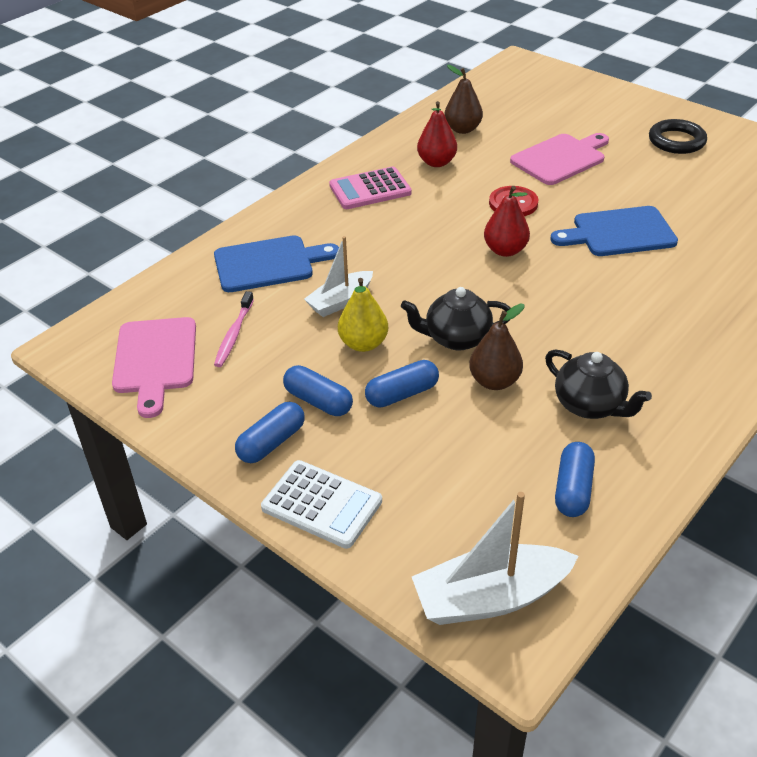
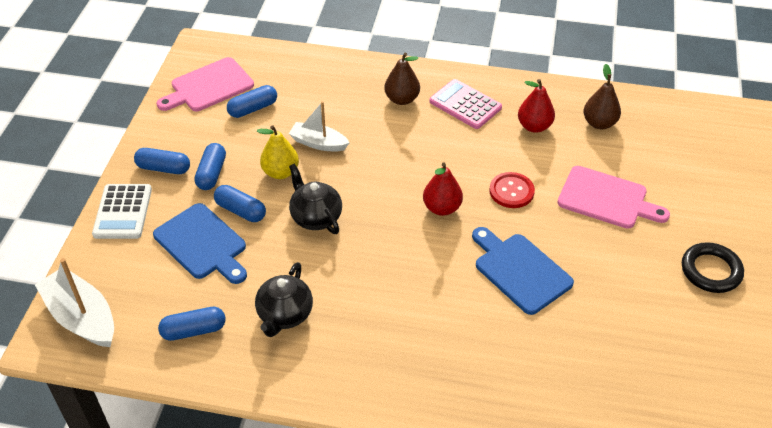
camera: 60 degrees right, 5 degrees up
blue cutting board [214,235,339,292] -> blue cutting board moved to [153,203,247,284]
pink toothbrush [214,291,254,367] -> blue capsule [227,85,277,118]
brown pear [469,304,525,390] -> brown pear moved to [384,53,420,105]

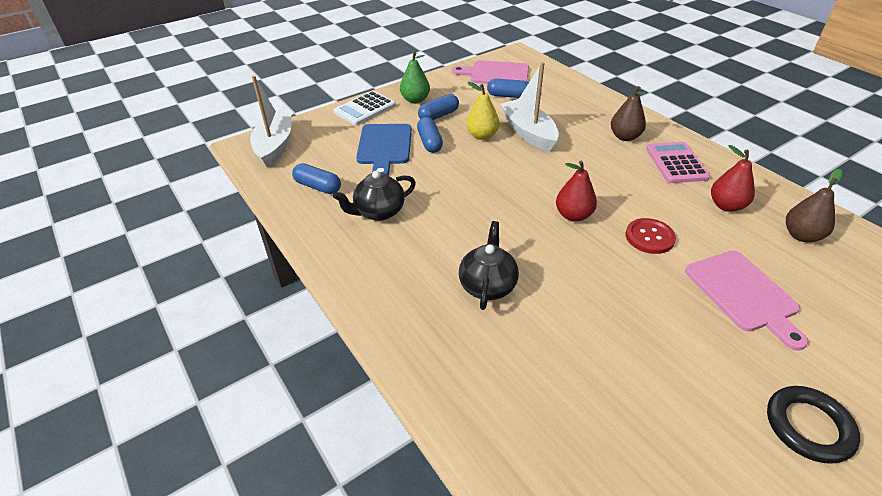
camera: 45 degrees right, 5 degrees down
blue capsule [134,148,190,174] -> green pear [400,52,430,103]
white boat [289,101,350,151] -> white boat [500,62,559,152], size x1.54
black teapot [289,164,342,234] -> black teapot moved to [459,221,519,310]
blue cutting board [472,227,574,315] -> none

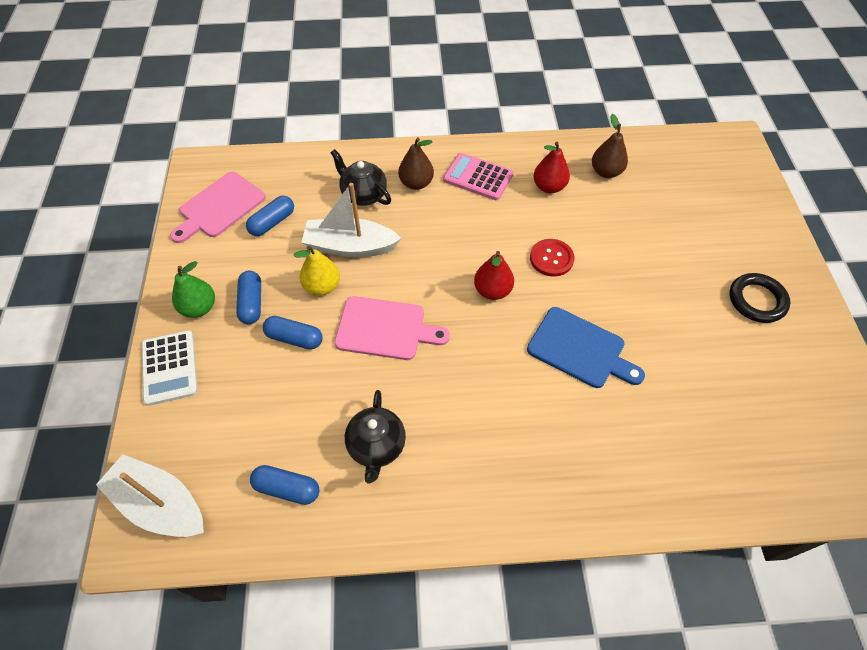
camera: 60 degrees left, 15 degrees up
blue capsule [292,163,341,194] -> blue capsule turned 45 degrees clockwise [250,465,319,505]
blue cutting board [356,124,412,176] -> blue cutting board moved to [527,307,645,388]
black teapot [459,221,519,310] -> black teapot moved to [330,149,391,206]
pink cutting board [685,251,809,351] -> pink cutting board moved to [334,296,450,360]

